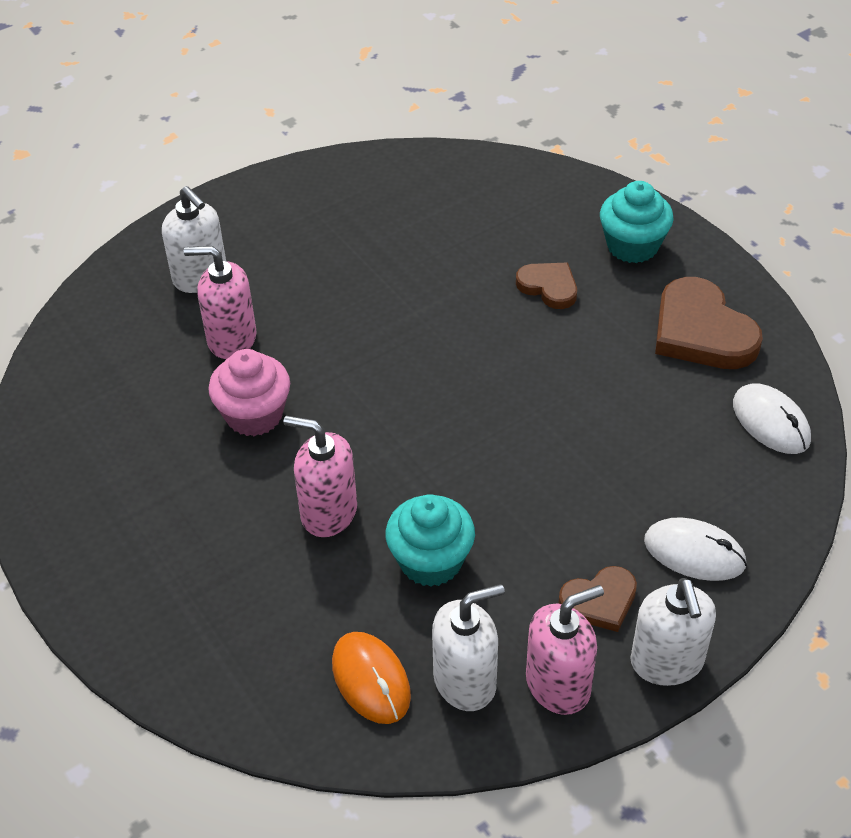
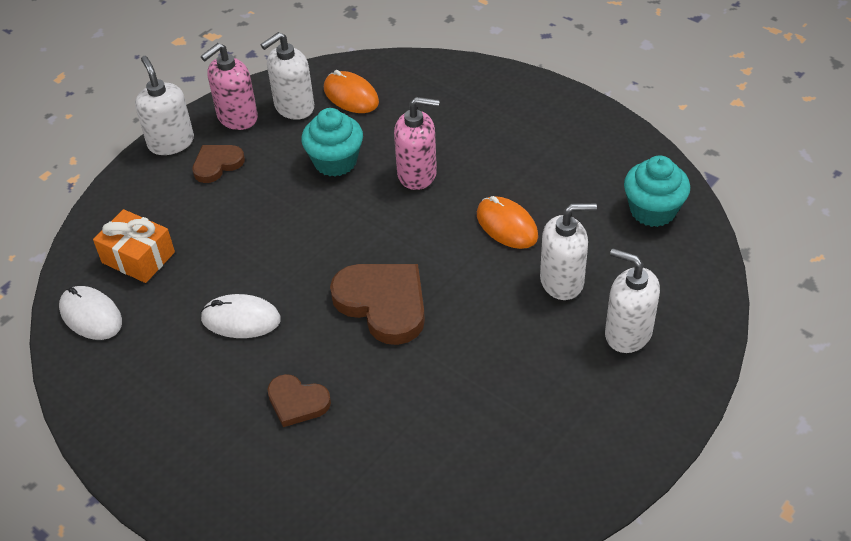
camera: 165 degrees right, 0 degrees up
pink soap dispenser [184,246,256,359] -> white soap dispenser [540,203,597,300]
pink cupcake [208,349,290,436] -> orange mouse [477,196,538,249]
turquoise cupcake [600,181,674,263] -> turquoise cupcake moved to [624,155,690,227]
white mouse [644,517,747,581] -> white mouse moved to [201,294,281,338]
brown heart [655,277,763,369] -> brown heart moved to [330,264,425,345]
none -> orange gift [93,209,175,283]

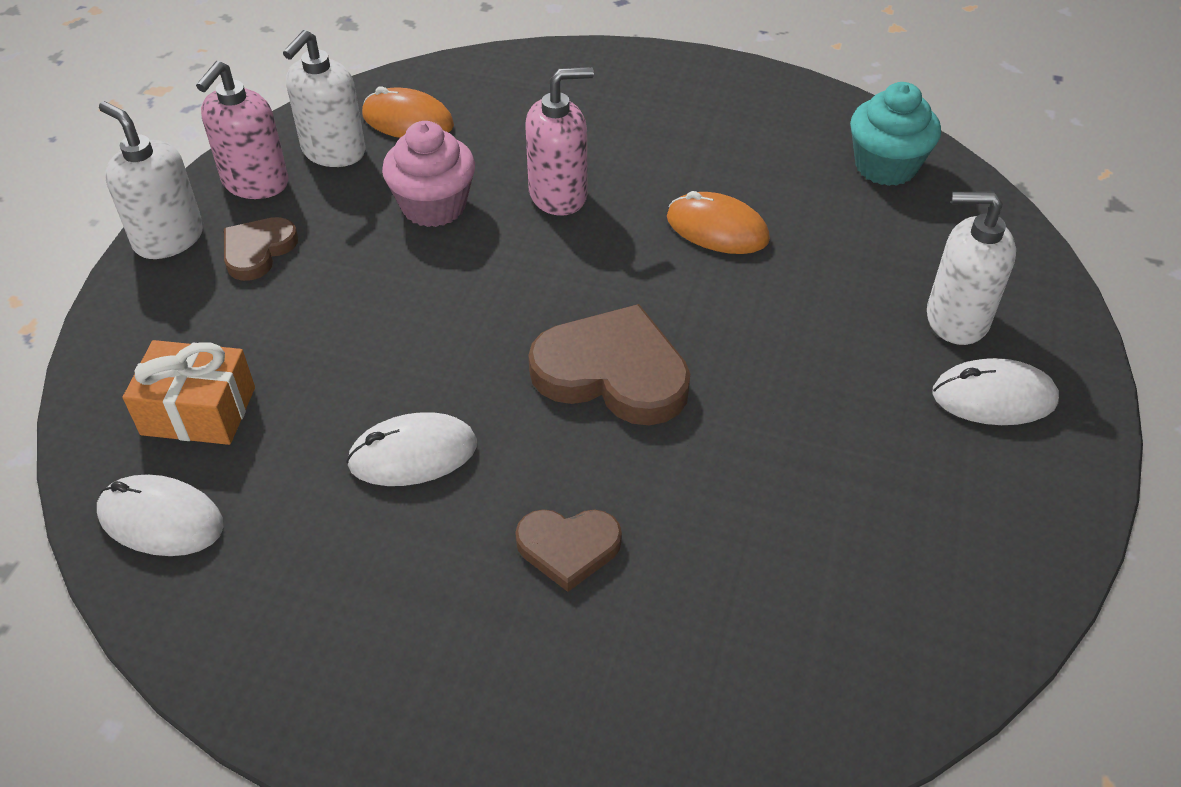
camera: 25 degrees left, 0 degrees up
turquoise cupcake [301,108,363,177] -> pink cupcake [382,121,475,227]
white soap dispenser [540,203,597,300] -> none
none -> white mouse [932,358,1059,425]

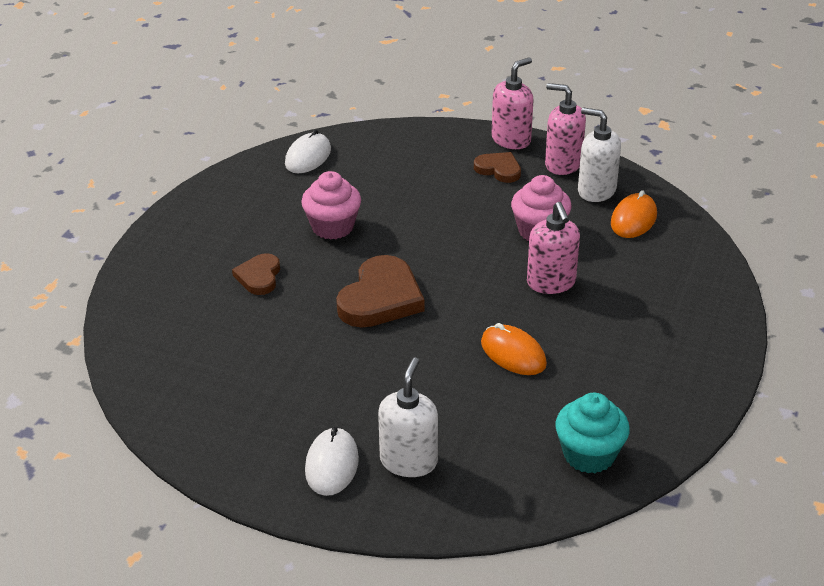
camera: 95 degrees right, 10 degrees down
white soap dispenser [99,101,203,259] -> pink soap dispenser [492,57,534,149]
orange gift [123,340,255,445] -> none
white mouse [346,412,477,486] -> pink cupcake [301,171,361,240]
orange mouse [667,191,770,254] -> orange mouse turned 75 degrees counterclockwise [481,323,547,375]

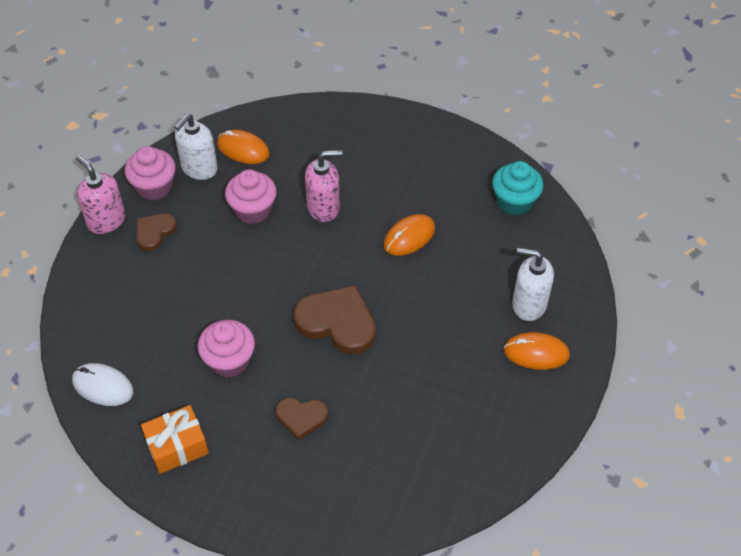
camera: 90 degrees left, 15 degrees up
white mouse [305,427,359,496] -> orange mouse [504,332,570,370]
pink soap dispenser [545,83,586,175] -> pink cupcake [125,146,176,200]
none -> orange gift [141,405,209,474]

